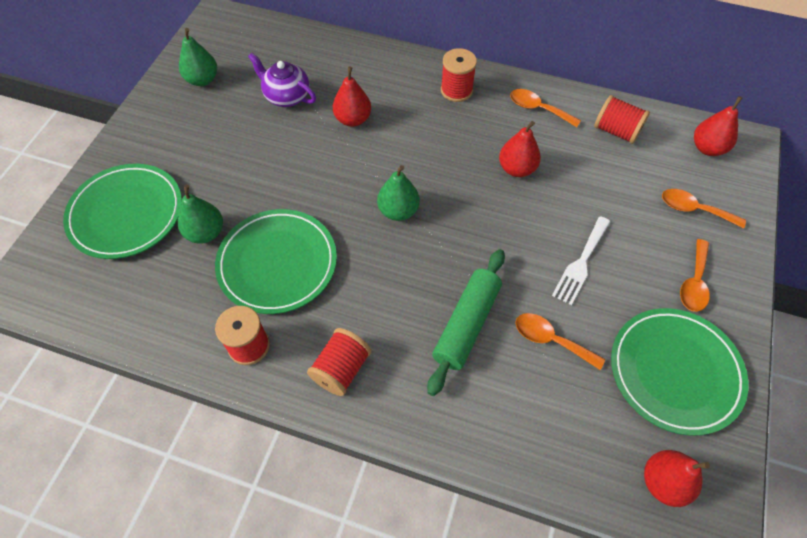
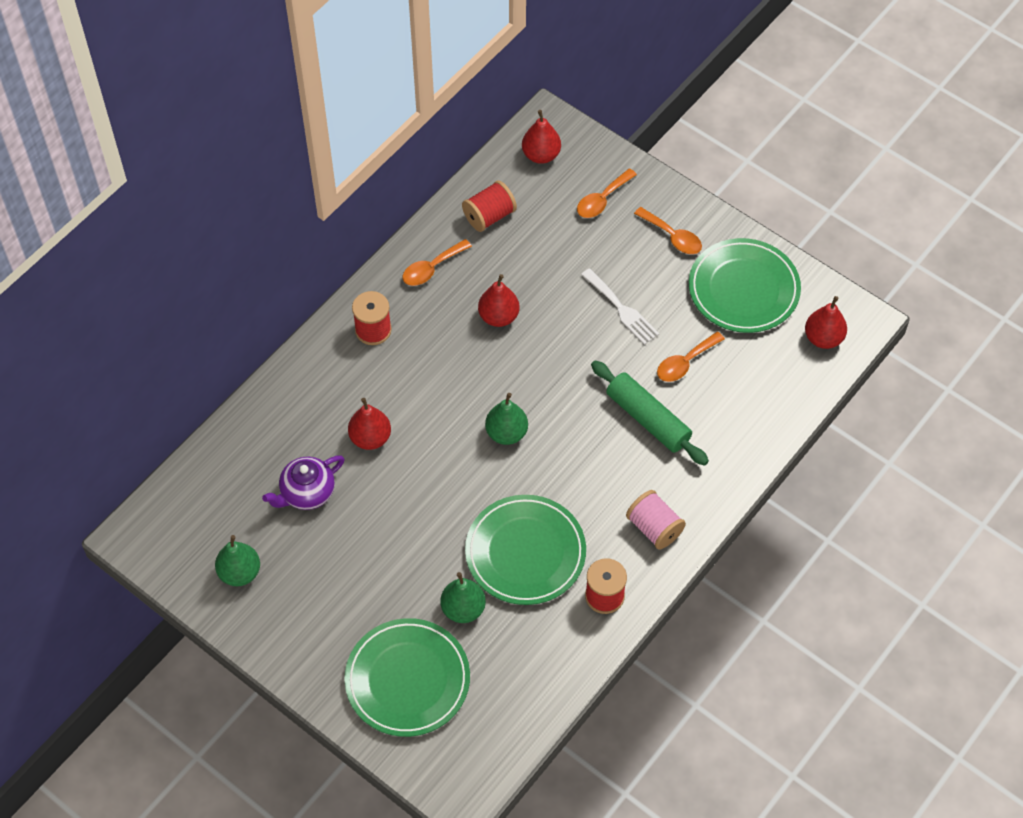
camera: 70 degrees left, 0 degrees up
red spool [307,328,371,396] -> pink spool [626,490,686,550]

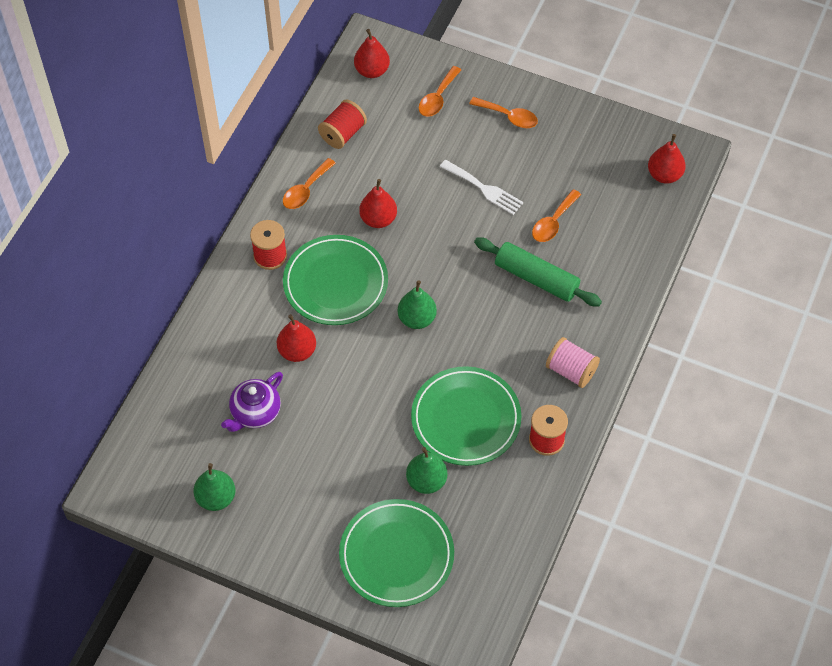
camera: 15 degrees left, 0 degrees up
green plate [689,238,801,333] -> green plate moved to [283,235,388,325]

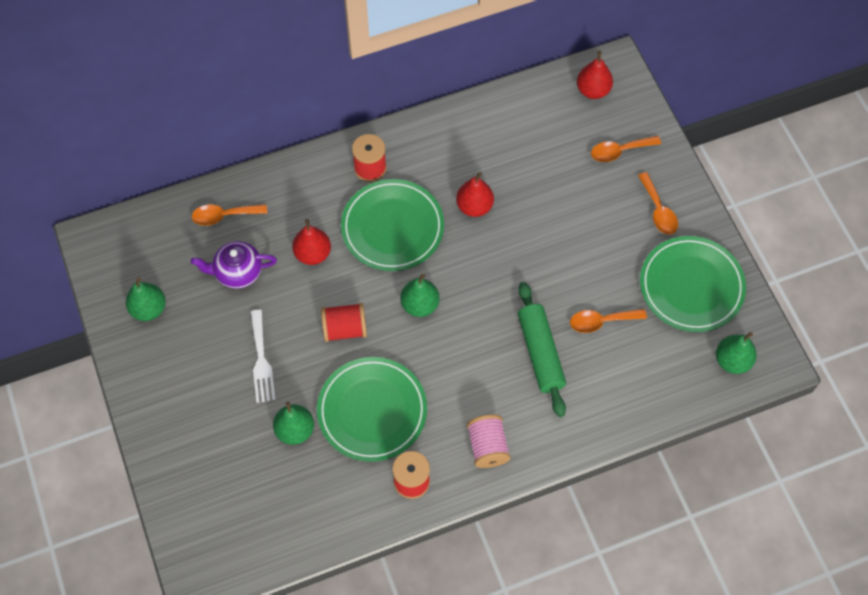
camera: 45 degrees right, 5 degrees up
orange spoon [283,158,336,209] -> orange spoon moved to [192,204,267,226]
red spool [318,99,367,149] -> red spool moved to [321,303,367,342]
green plate [339,499,454,607] -> green plate moved to [640,236,746,332]
white fork [440,160,523,215] -> white fork moved to [250,310,275,403]
red pear [648,134,686,184] -> green pear [716,332,757,374]

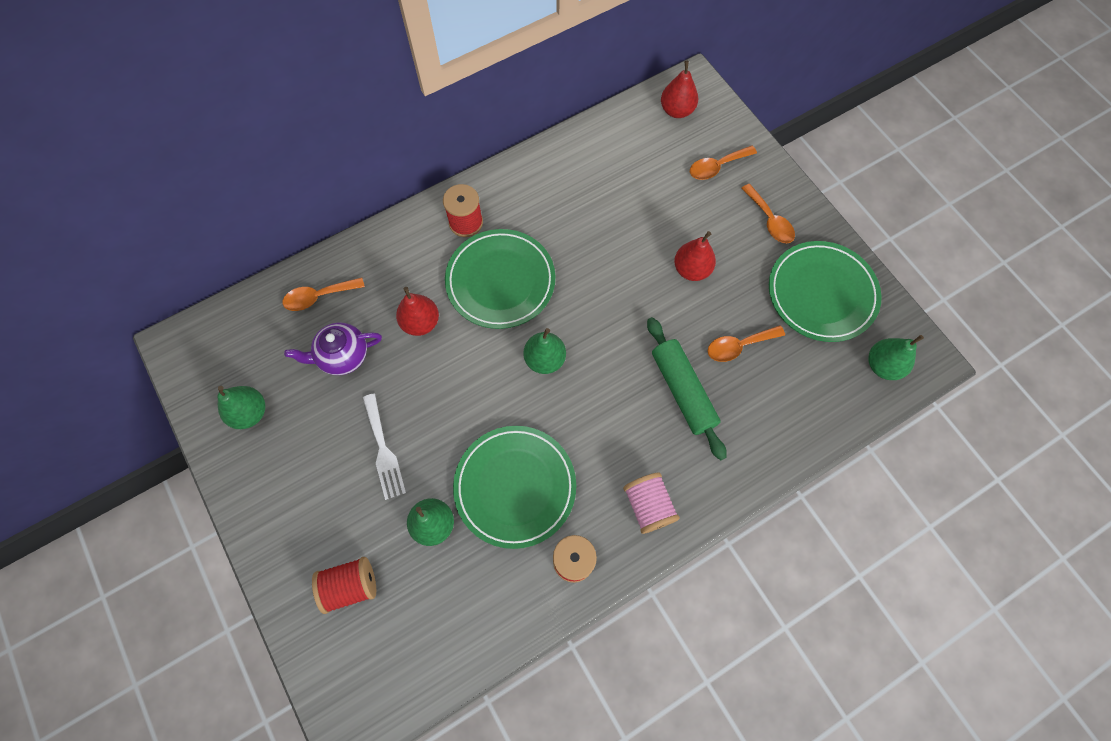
camera: 10 degrees left, 5 degrees up
red spool [321,303,367,342] -> red spool moved to [312,557,376,614]
red pear [456,172,494,217] -> red pear moved to [674,231,716,281]

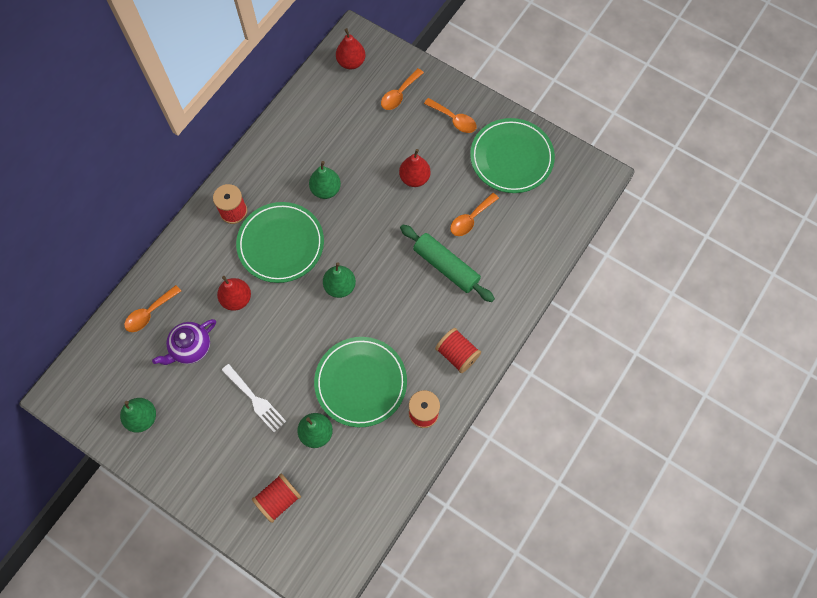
camera: 25 degrees left, 0 degrees up
pink spool [623,473,680,534] -> red spool [435,328,481,373]
green pear [868,335,924,380] -> green pear moved to [309,161,341,199]

